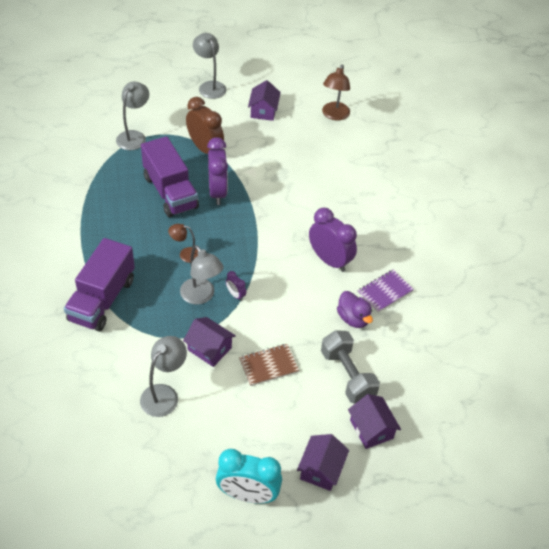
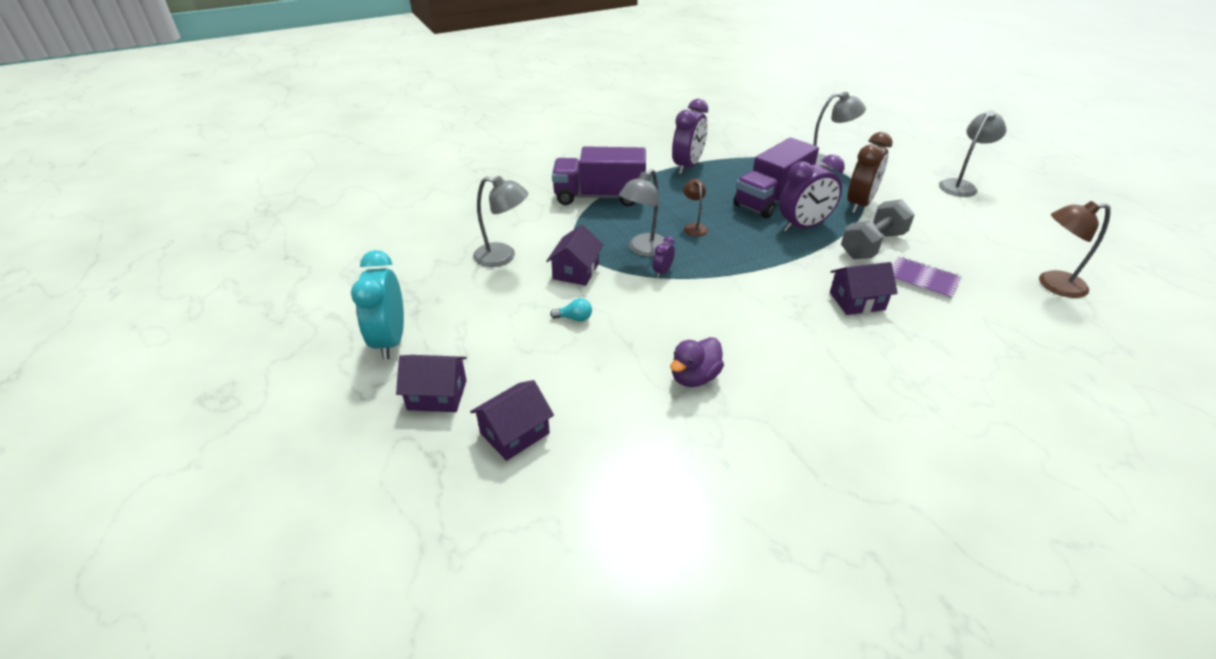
camera: 75 degrees right, 10 degrees down
brown notebook [239,344,299,386] -> turquoise light bulb [550,298,592,322]
purple house [248,80,281,121] -> purple house moved to [830,262,898,315]
purple clock [309,208,357,272] -> purple clock moved to [672,99,708,174]
grey dumbbell [321,330,380,404] -> grey dumbbell moved to [841,199,915,259]
purple notebook [357,270,414,313] -> purple notebook moved to [892,256,962,300]

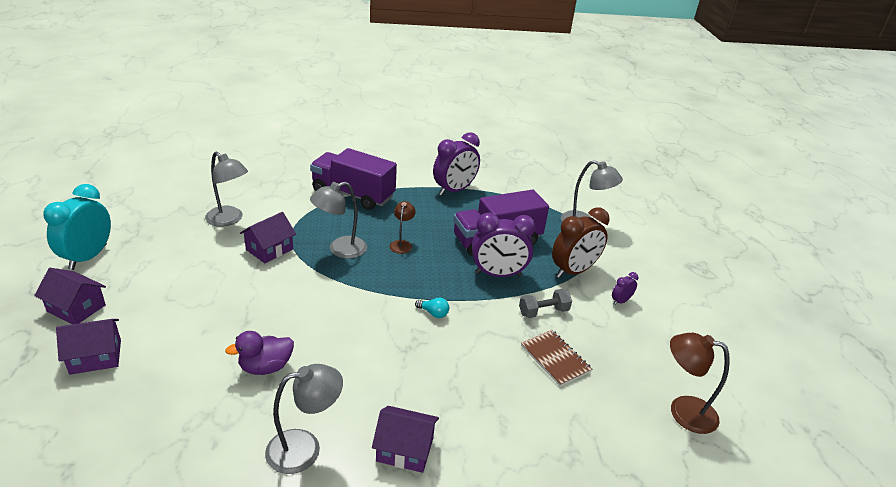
camera: 20 degrees right, 5 degrees down
turquoise light bulb [550,298,592,322] -> turquoise light bulb moved to [415,298,449,318]
purple clock [653,236,675,278] -> purple clock moved to [612,272,638,305]
purple house [830,262,898,315] -> purple house moved to [372,406,439,473]
grey dumbbell [841,199,915,259] -> grey dumbbell [519,289,572,318], size x0.62
purple notebook [892,256,962,300] -> brown notebook [521,330,592,386]
grey lamp [939,110,1006,197] -> grey lamp moved to [265,364,343,474]

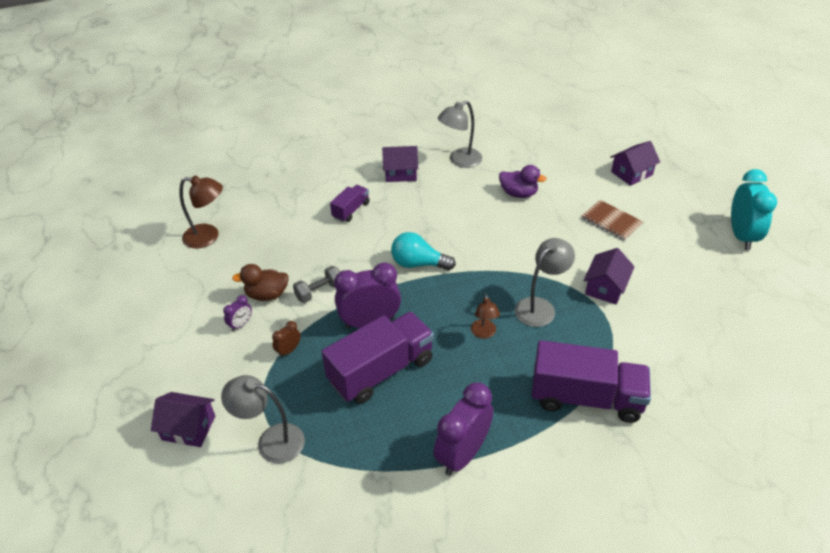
camera: 170 degrees right, 10 degrees up
purple house [34,268,106,324] -> purple house moved to [151,392,215,447]
grey lamp [205,152,248,227] -> none
purple duck [225,331,294,375] -> purple duck turned 60 degrees clockwise [499,165,547,198]
turquoise light bulb [415,298,449,318] -> turquoise light bulb [391,232,456,270], size x1.92
brown notebook [521,330,592,386] -> brown notebook moved to [581,200,643,241]
brown clock [552,208,609,278] -> brown clock [272,321,301,358], size x0.46
none -> brown duck [232,264,289,301]
none -> purple truck [330,185,370,222]

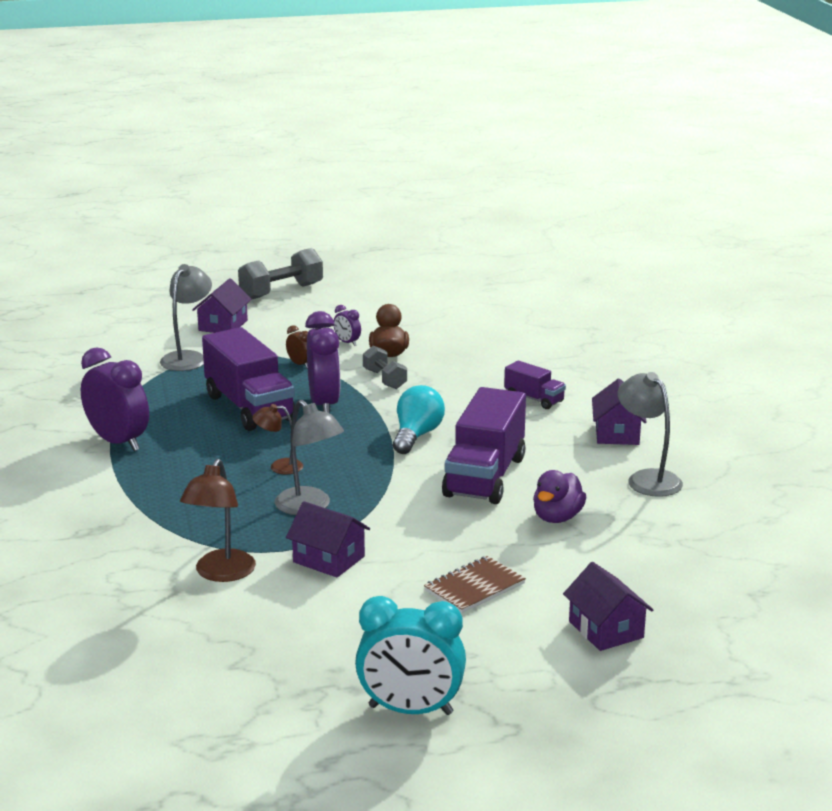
camera: 95 degrees right, 20 degrees down
brown lamp [179,176,223,248] -> brown lamp moved to [180,459,256,582]
purple truck [532,340,651,423] -> purple truck moved to [442,387,526,504]
none -> grey dumbbell [238,248,323,299]

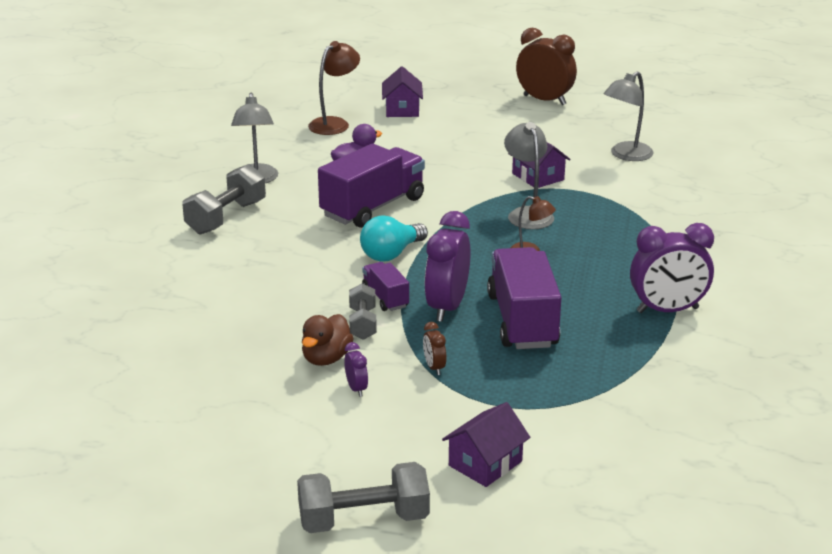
camera: 155 degrees left, 5 degrees up
purple clock [81,347,149,451] -> purple clock turned 75 degrees counterclockwise [630,223,714,313]
grey lamp [160,264,212,371] -> grey lamp moved to [604,71,654,161]
brown lamp [180,459,256,582] -> brown lamp moved to [308,41,360,135]
turquoise clock [355,596,466,715] -> brown clock [516,28,577,105]
brown notebook [424,556,526,613] -> none
purple truck [504,360,566,409] -> purple truck moved to [362,262,409,311]
purple house [592,378,647,445] -> grey dumbbell [182,164,266,235]

